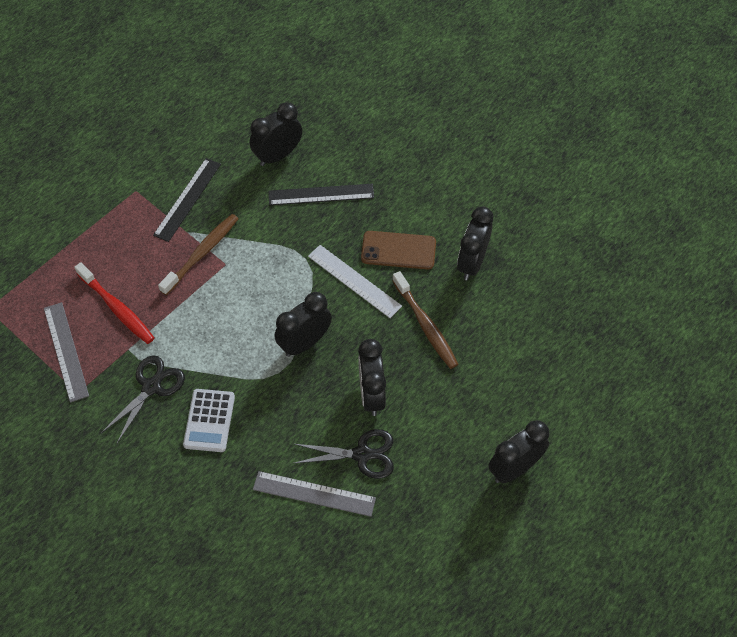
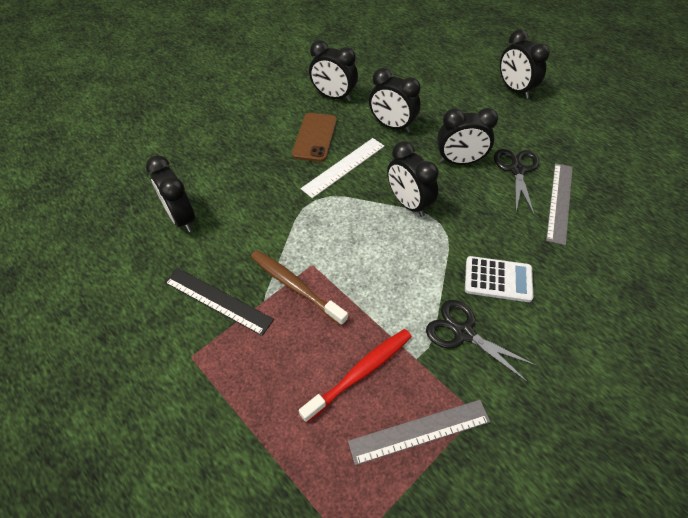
camera: 85 degrees left, 5 degrees down
black ruler [268,184,374,206] -> none
brown toothbrush [392,271,458,369] -> black clock [369,68,421,132]

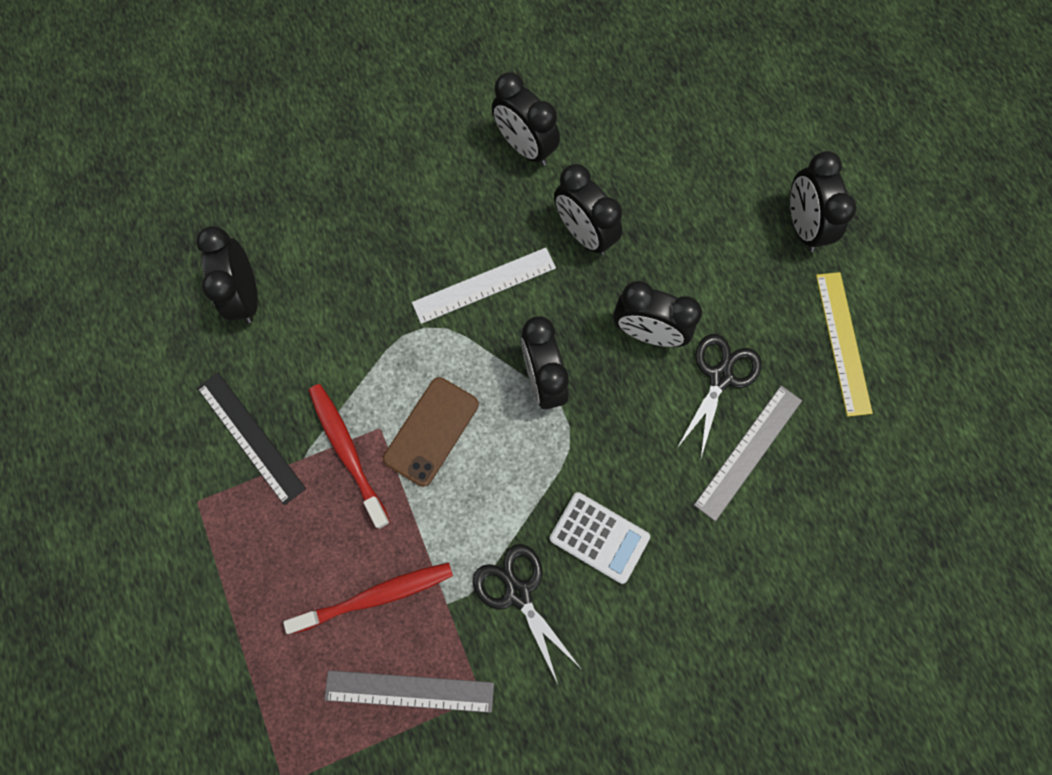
camera: 20 degrees right, 20 degrees up
brown toothbrush [251,250,348,326] -> red toothbrush [308,384,390,529]
brown phone [292,113,337,162] -> brown phone moved to [383,377,479,487]
none -> yellow ruler [816,272,873,417]

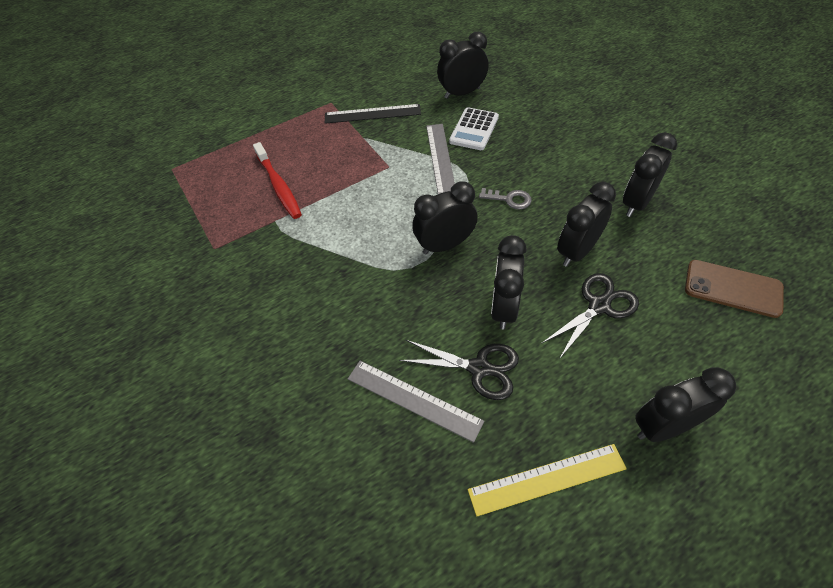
camera: 85 degrees right, 20 degrees down
black ruler [197,372,306,505] -> black ruler turned 45 degrees clockwise [325,104,421,124]
red toothbrush [308,384,390,529] -> none
grey ruler [324,670,494,713] -> grey ruler moved to [426,124,455,194]
brown phone [383,377,479,487] -> brown phone moved to [685,260,784,318]
white ruler [412,248,556,324] -> grey key [479,188,532,210]
black scissors [473,544,580,684] -> black scissors moved to [541,273,639,358]
white calculator [550,492,650,584] -> white calculator moved to [449,107,499,150]

